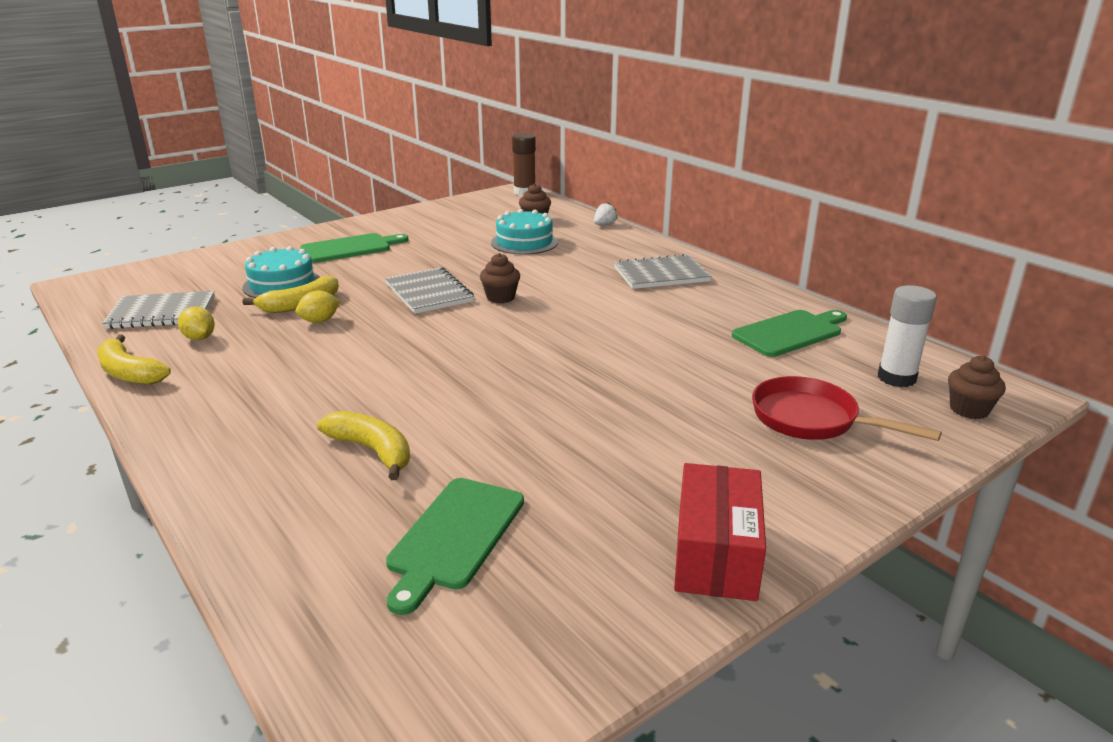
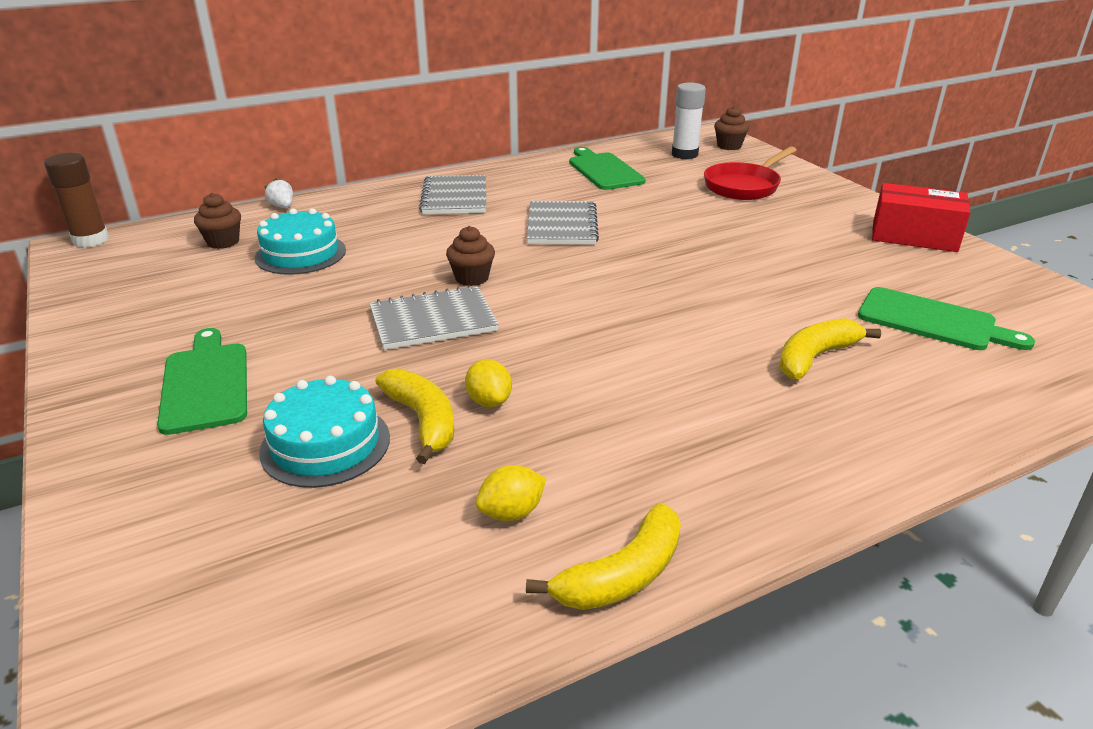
camera: 80 degrees left, 5 degrees up
grey notebook [102,291,215,329] -> grey notebook moved to [527,201,599,245]

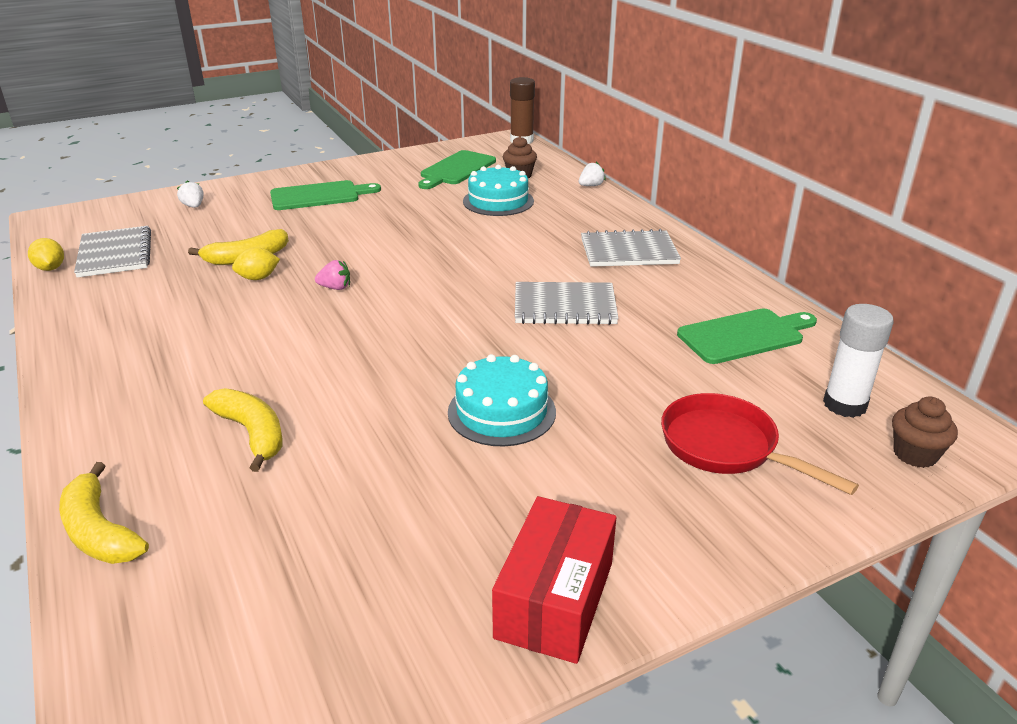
camera: 90 degrees right, 0 degrees up
turquoise cake [259,376,390,488] -> turquoise cake moved to [448,354,556,446]
grey notebook [369,285,499,350] -> grey notebook moved to [74,226,151,278]
brown cupcake [446,226,495,286] -> none
yellow lemon [476,465,546,521] -> yellow lemon moved to [28,238,64,271]
yellow banana [526,503,681,610] -> yellow banana moved to [59,462,149,564]
green cutting board [858,287,1035,350] -> green cutting board moved to [418,150,496,189]
none -> white strawberry [177,181,203,208]
none -> pink strawberry [315,260,350,290]

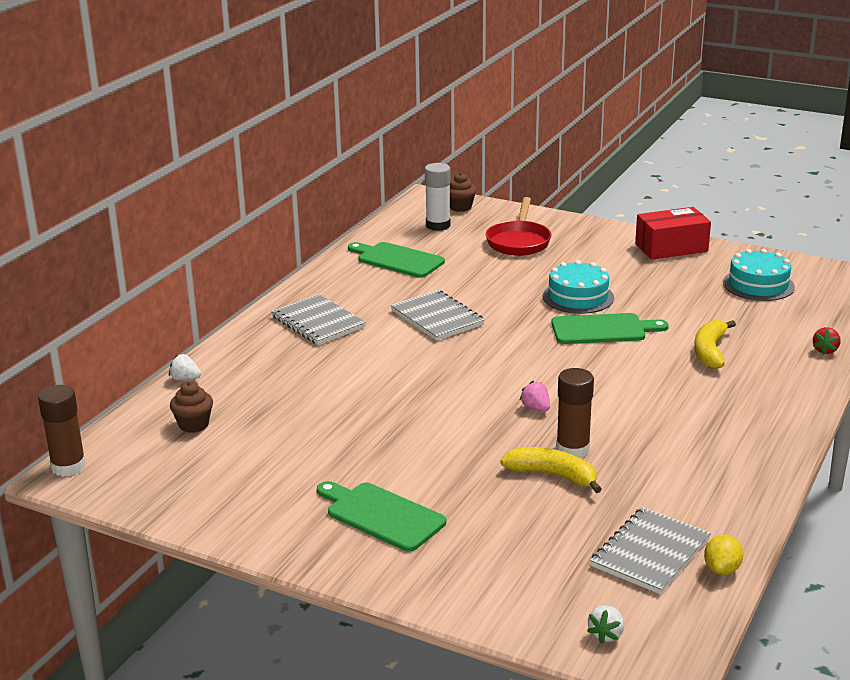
camera: 125 degrees left, 5 degrees down
yellow banana [59,462,149,564] -> red strawberry [813,327,841,355]
white strawberry [177,181,203,208] -> white strawberry moved to [587,605,624,644]
yellow lemon [232,247,280,280] -> brown glue stick [556,368,594,458]
green cutting board [418,150,496,189] -> green cutting board moved to [551,313,669,344]
turquoise cake [463,165,534,216] -> turquoise cake moved to [723,249,795,301]

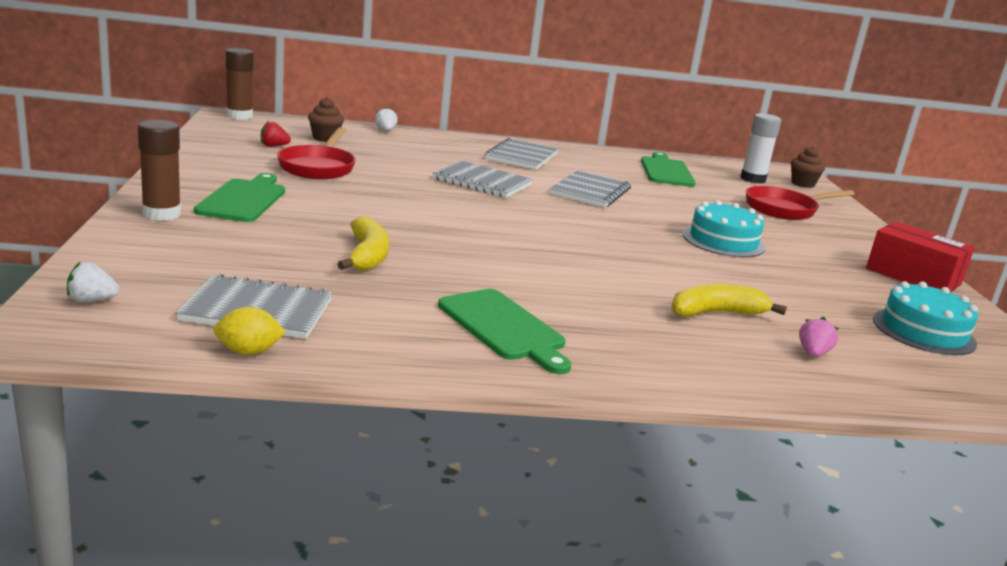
camera: 55 degrees right, 5 degrees down
pink strawberry [520,381,550,411] -> pink strawberry moved to [799,317,839,357]
green cutting board [551,313,669,344] -> green cutting board moved to [438,289,571,374]
brown glue stick [556,368,594,458] -> brown glue stick moved to [138,120,181,221]
red strawberry [813,327,841,355] -> red strawberry moved to [261,121,291,147]
none -> red pan [277,127,356,179]
none -> grey notebook [433,161,533,198]

